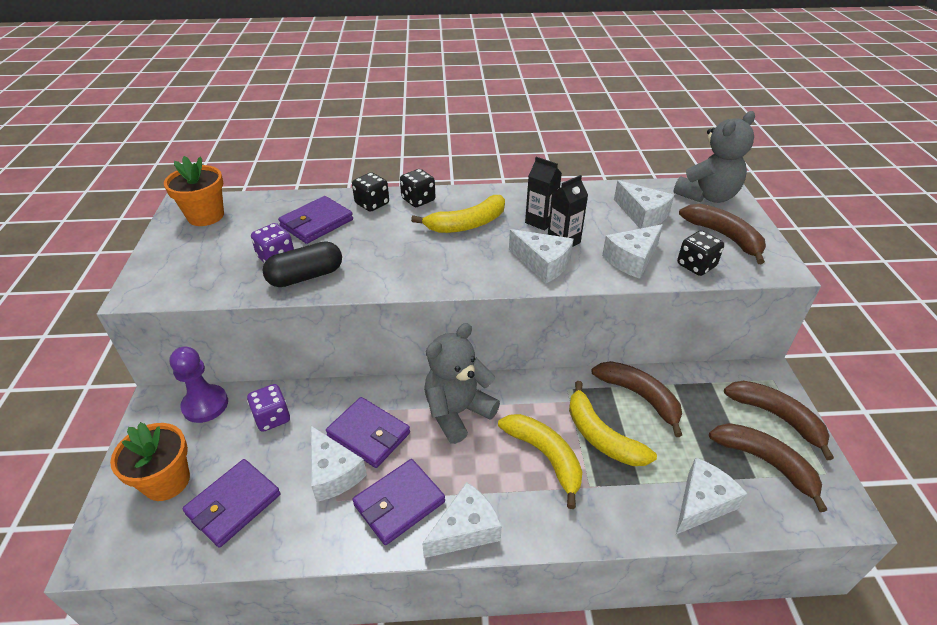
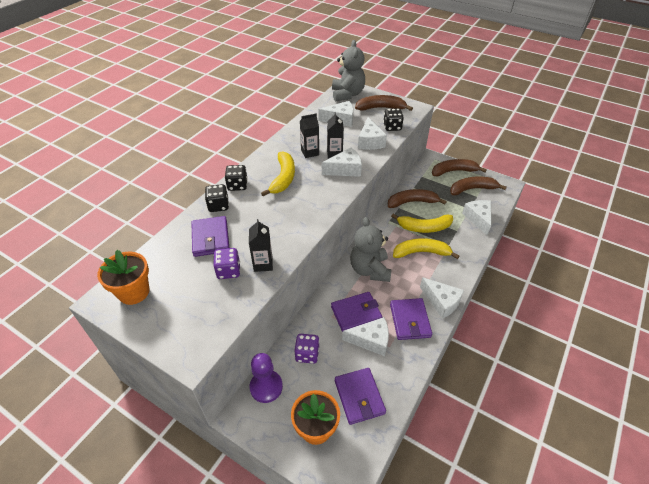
camera: 55 degrees left, 5 degrees up
black capsule [262,241,342,287] -> black carton [249,219,273,272]
white cheese [422,482,502,558] -> white cheese turned 135 degrees clockwise [420,277,464,319]

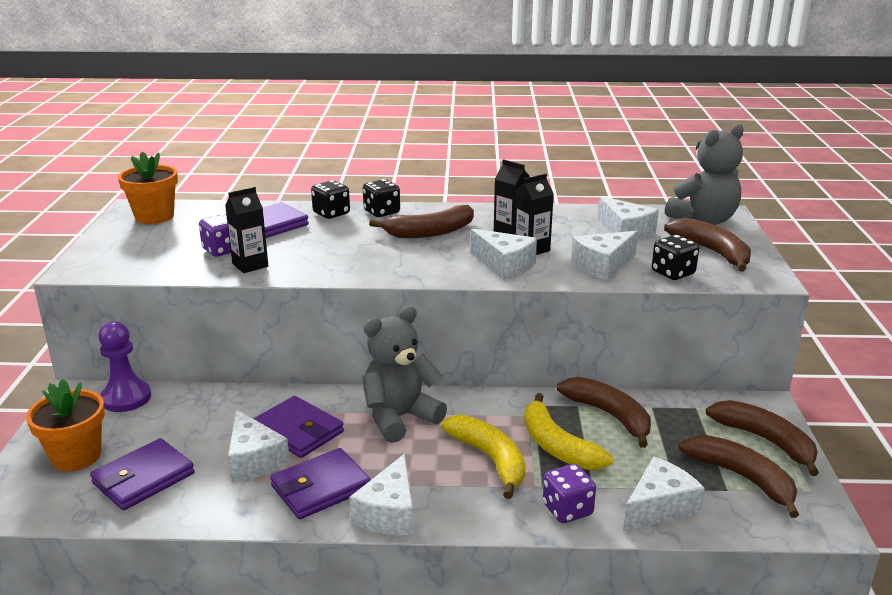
camera: 60 degrees right, 20 degrees down
yellow banana [261,151,295,196] -> brown banana [369,205,474,238]
purple dice [294,334,319,364] -> purple dice moved to [542,464,596,523]

